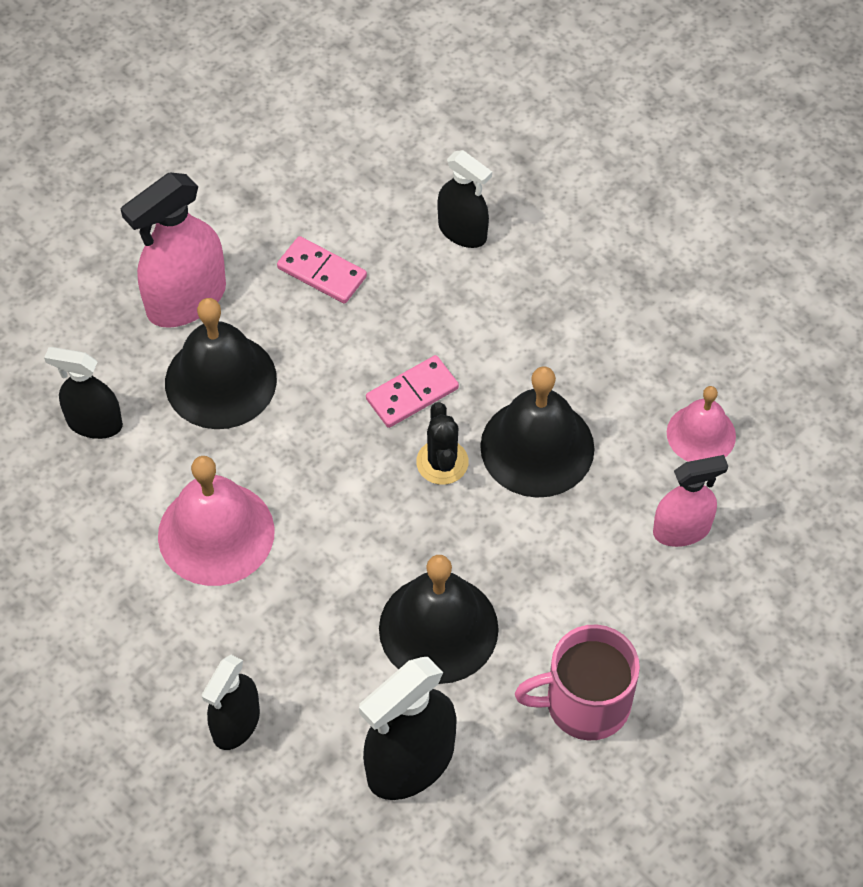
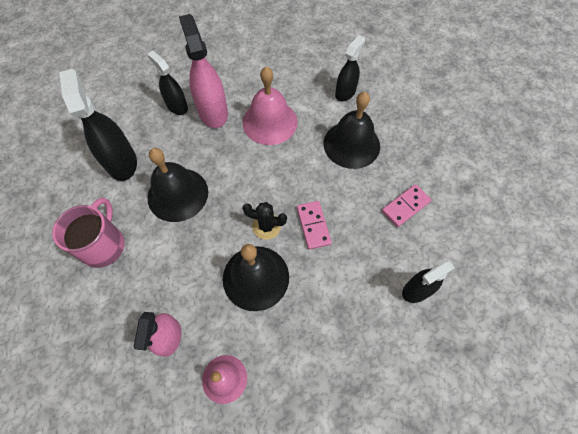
camera: 110 degrees right, 5 degrees up
pink spray bottle [121,172,226,328] -> pink spray bottle moved to [179,14,228,128]

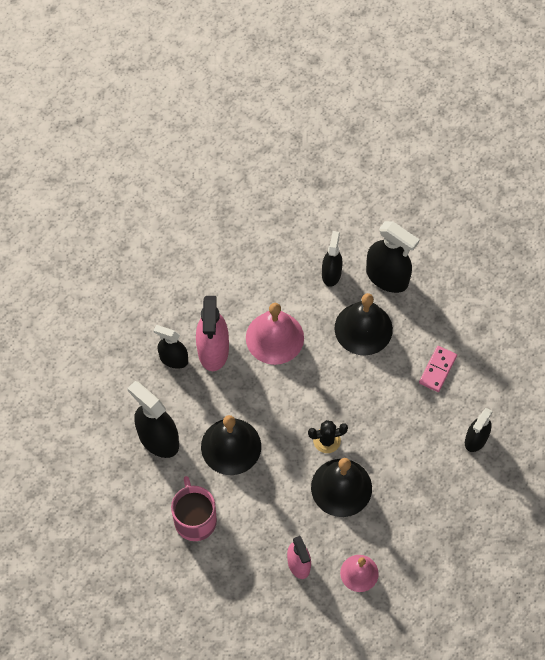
camera: 25 degrees left, 0 degrees up
pink spray bottle [179,14,228,128] -> pink spray bottle turned 135 degrees counterclockwise [196,296,229,371]
pink domino [297,201,332,250] -> none
none -> black spray bottle [366,221,420,293]

